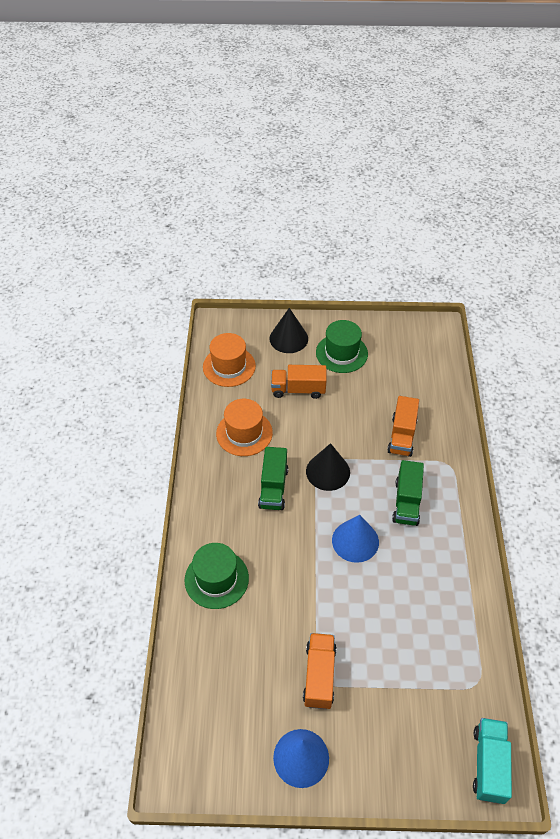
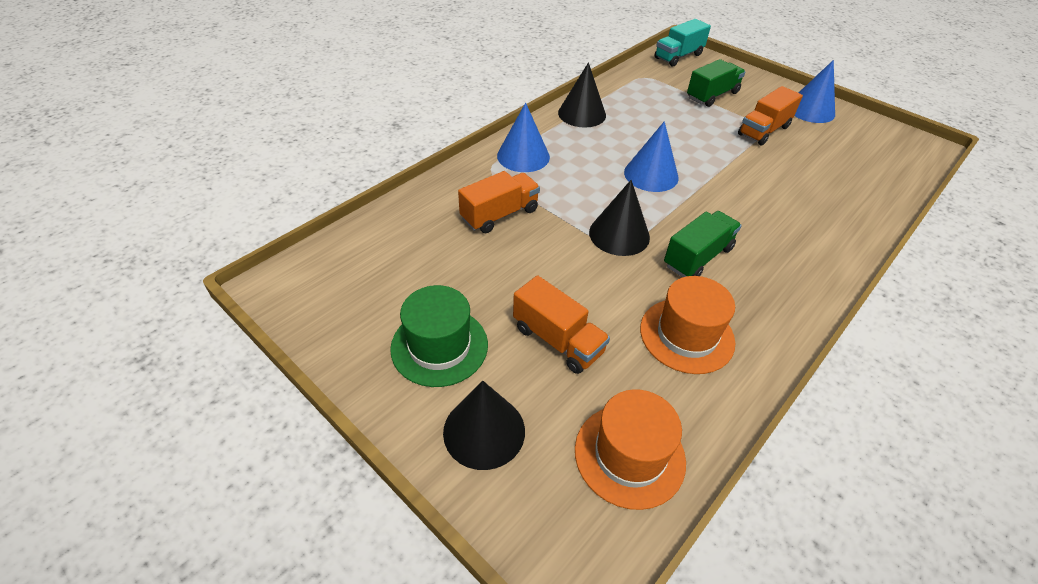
camera: 140 degrees left, 5 degrees down
green hat [184,543,249,609] -> none
green truck [392,460,424,526] -> green truck moved to [687,59,745,107]
none -> blue cone [497,103,550,172]
none -> black cone [558,62,606,127]

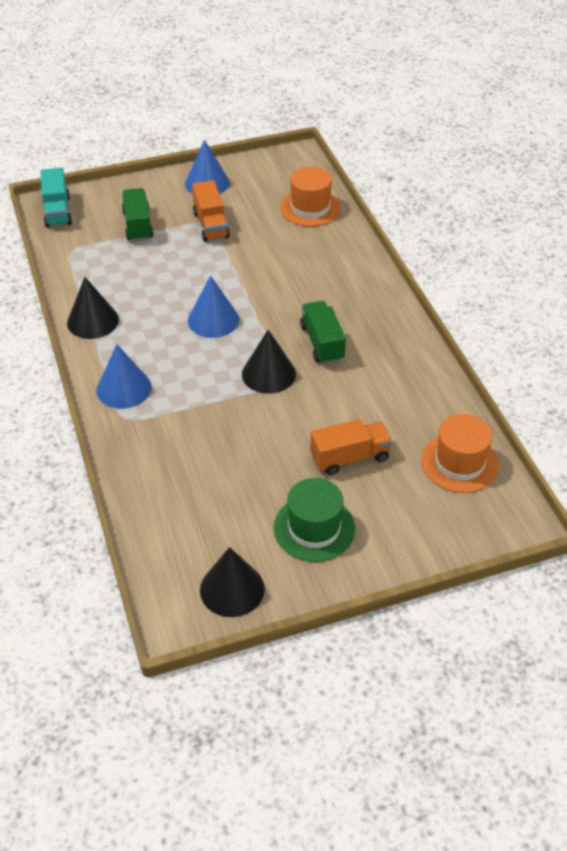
camera: 60 degrees left, 0 degrees up
black cone [443,380,525,470] -> black cone moved to [200,547,265,617]
orange truck [458,171,540,233] -> none
orange hat [640,276,735,374] -> orange hat moved to [280,167,341,227]

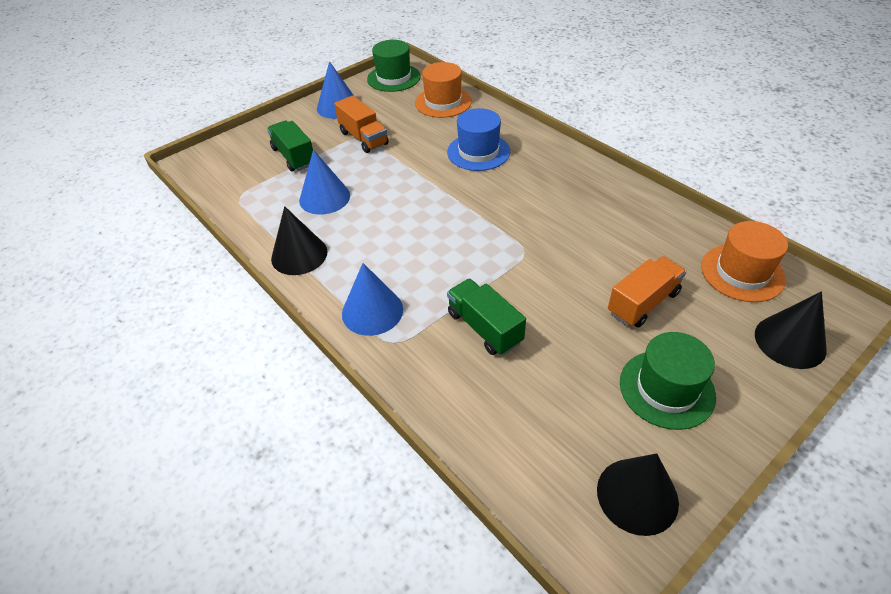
camera: 20 degrees left, 0 degrees up
turquoise truck [40,167,72,228] -> none
blue cone [188,275,239,338] -> blue cone moved to [299,150,350,215]
black cone [242,330,296,394] -> black cone moved to [755,292,827,369]
green truck [300,301,346,364] -> green truck moved to [447,278,526,355]
none -> green hat [367,40,421,92]
none -> blue hat [447,108,510,171]

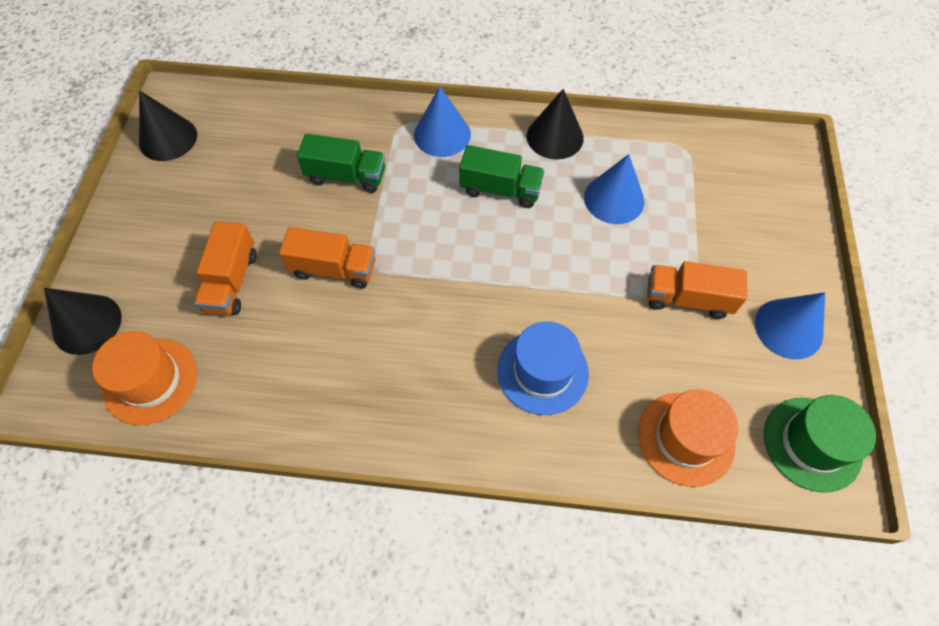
camera: 135 degrees right, 15 degrees up
green truck [267,121,313,172] -> green truck moved to [459,145,545,208]
green hat [620,332,716,430] -> none
none -> orange truck [279,227,376,288]

